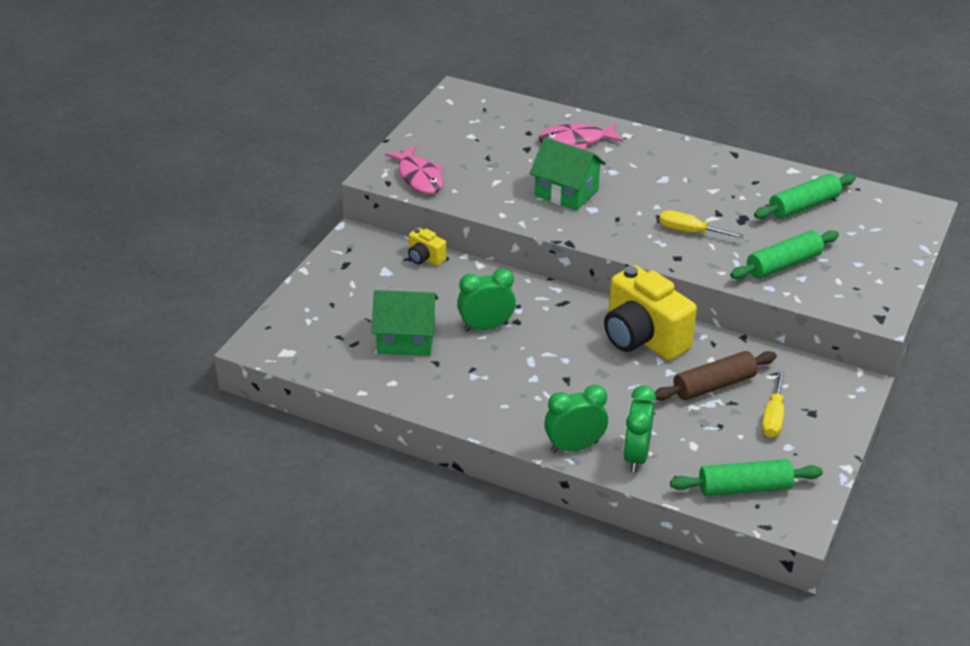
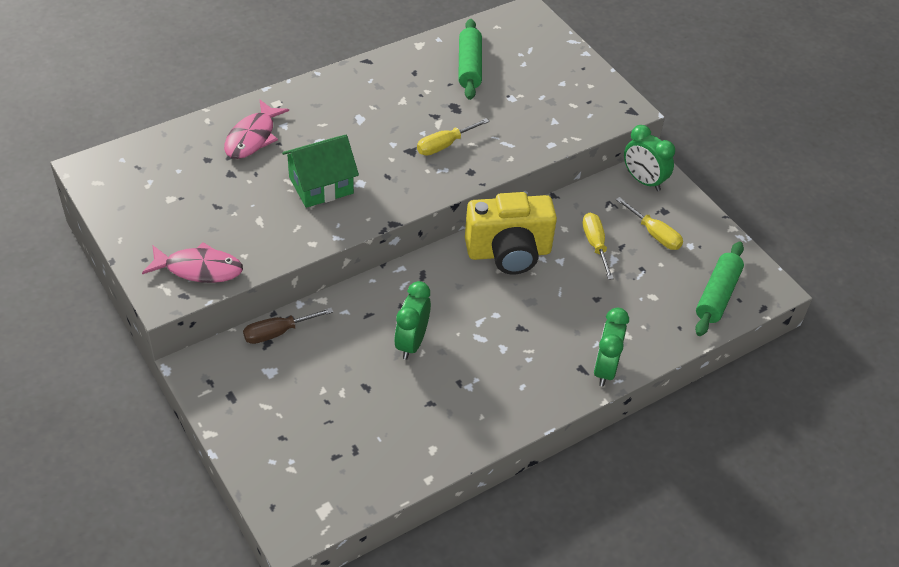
camera: 60 degrees left, 10 degrees up
green house [371,290,438,356] -> none
yellow camera [408,228,446,266] -> brown screwdriver [243,308,333,344]
green clock [623,386,656,472] -> green clock moved to [624,125,675,191]
brown rolling pin [655,351,777,400] -> yellow screwdriver [583,213,614,280]
green rolling pin [730,230,839,279] -> none

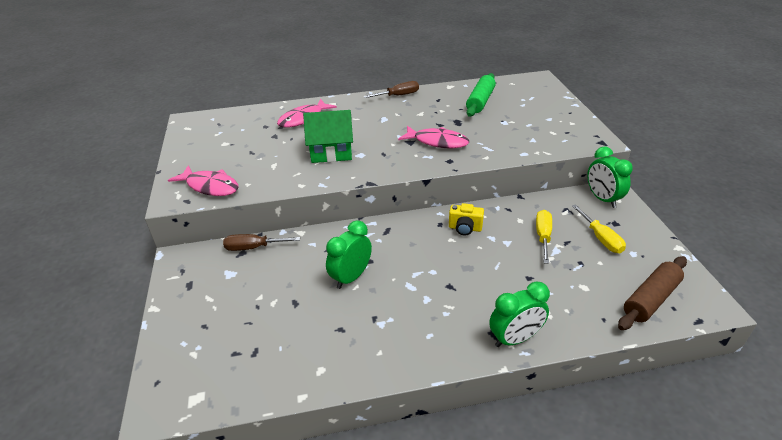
camera: 25 degrees right, 10 degrees down
yellow screwdriver [417,118,490,156] -> pink fish [398,126,469,148]
yellow camera [465,192,557,274] -> yellow camera [449,203,484,236], size x0.46
green clock [594,308,629,386] -> green clock turned 150 degrees counterclockwise [489,282,550,347]
green rolling pin [695,241,744,336] -> brown rolling pin [618,256,687,330]
none -> brown screwdriver [364,81,419,98]

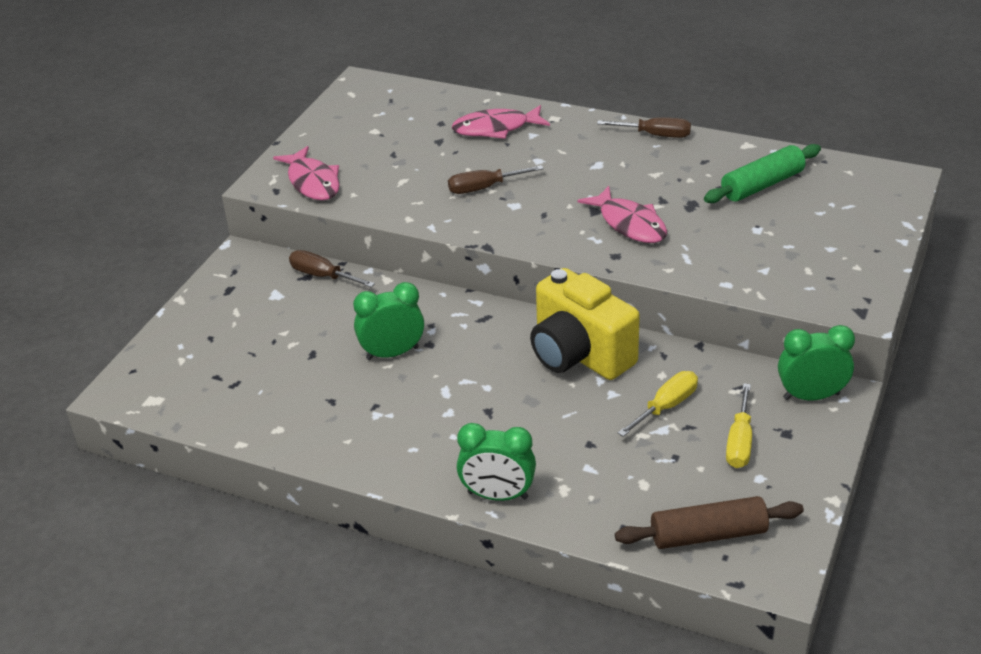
camera: 35 degrees right, 0 degrees up
green house [303,110,353,163] -> brown screwdriver [448,165,544,194]
yellow camera [449,203,484,236] -> yellow camera [530,268,640,380], size x2.18
green clock [587,147,633,208] -> green clock turned 75 degrees clockwise [778,325,855,400]

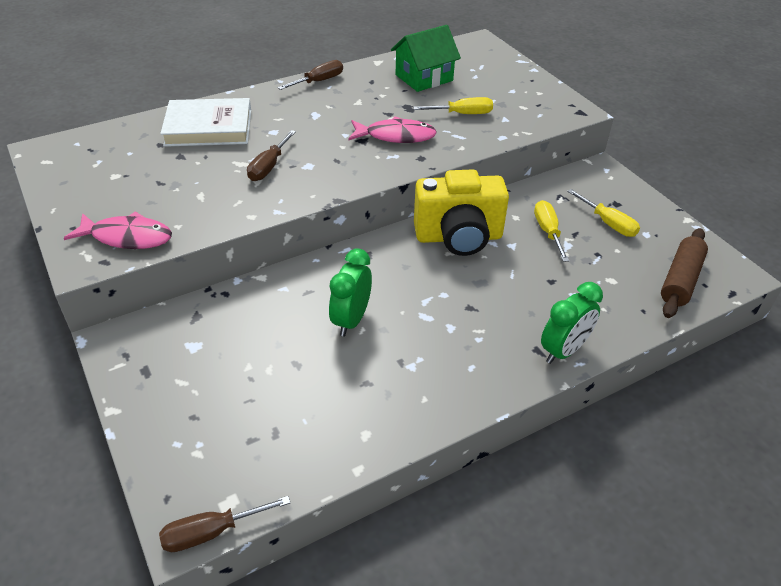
camera: 55 degrees left, 5 degrees up
brown screwdriver [289,250,375,287] -> brown screwdriver moved to [159,496,290,552]
pink fish [452,105,550,139] -> white book [160,98,251,147]
green rolling pin [704,144,821,203] -> green house [391,25,461,92]
green clock [778,325,855,400] -> none
none -> yellow screwdriver [413,97,493,114]

